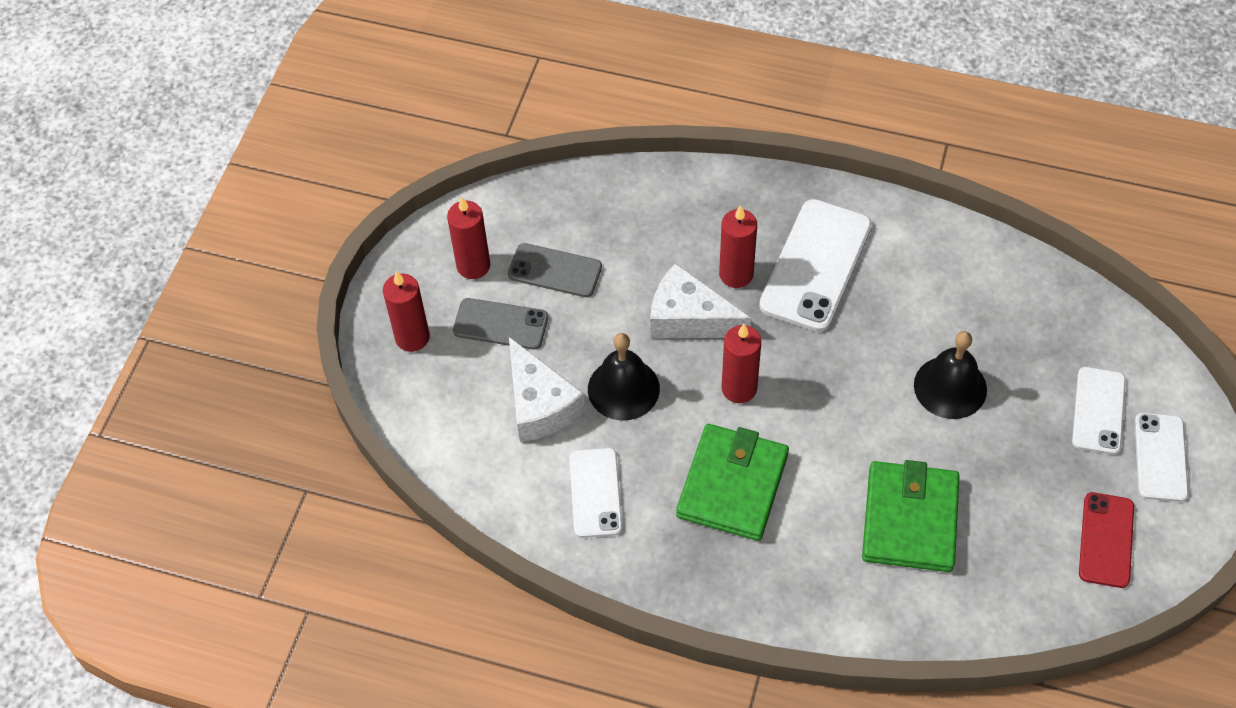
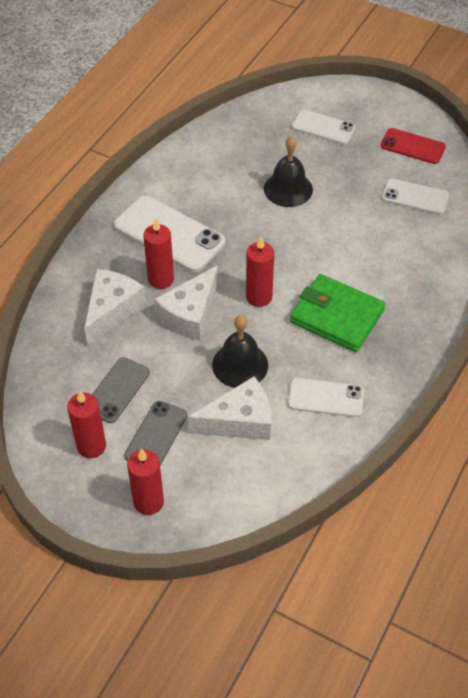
camera: 80 degrees left, 5 degrees down
green wallet [862,460,960,572] -> none
white phone [1135,413,1189,502] -> white phone moved to [382,179,449,215]
none -> white cheese [84,269,146,346]

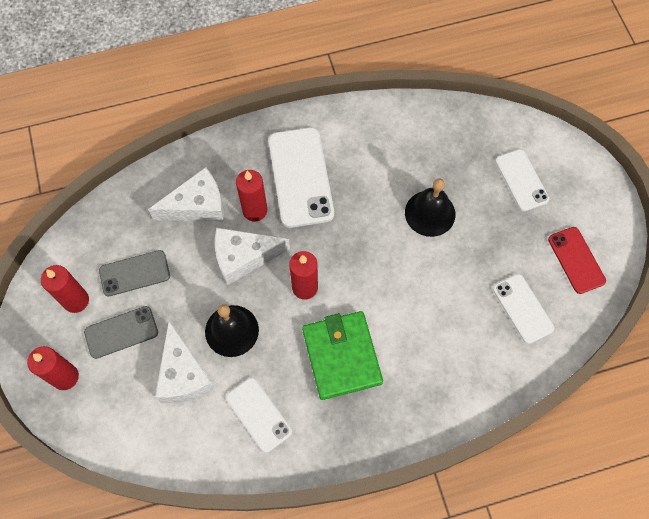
camera: 45 degrees right, 15 degrees up
white cheese [187,376,271,440] -> white cheese turned 45 degrees clockwise [155,321,215,403]

